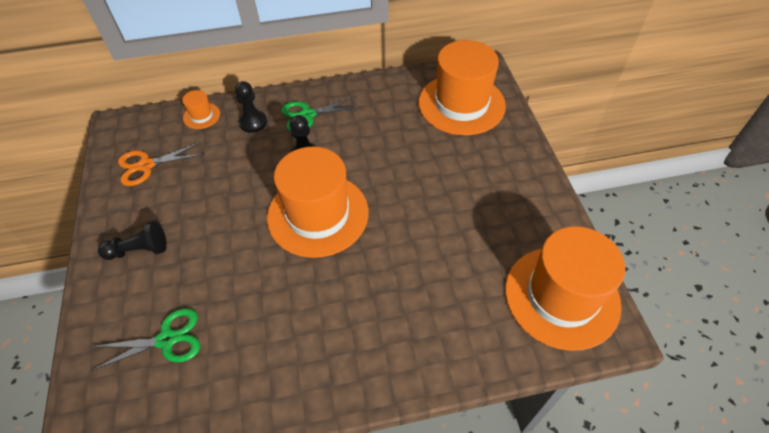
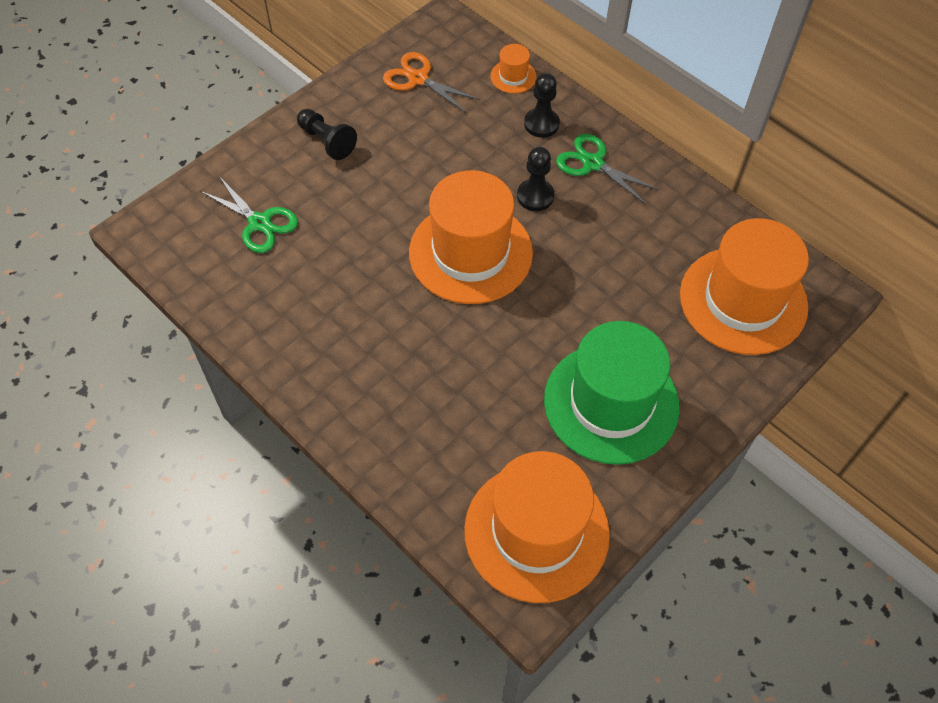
camera: 55 degrees right, 5 degrees up
none -> green hat [544,321,680,465]

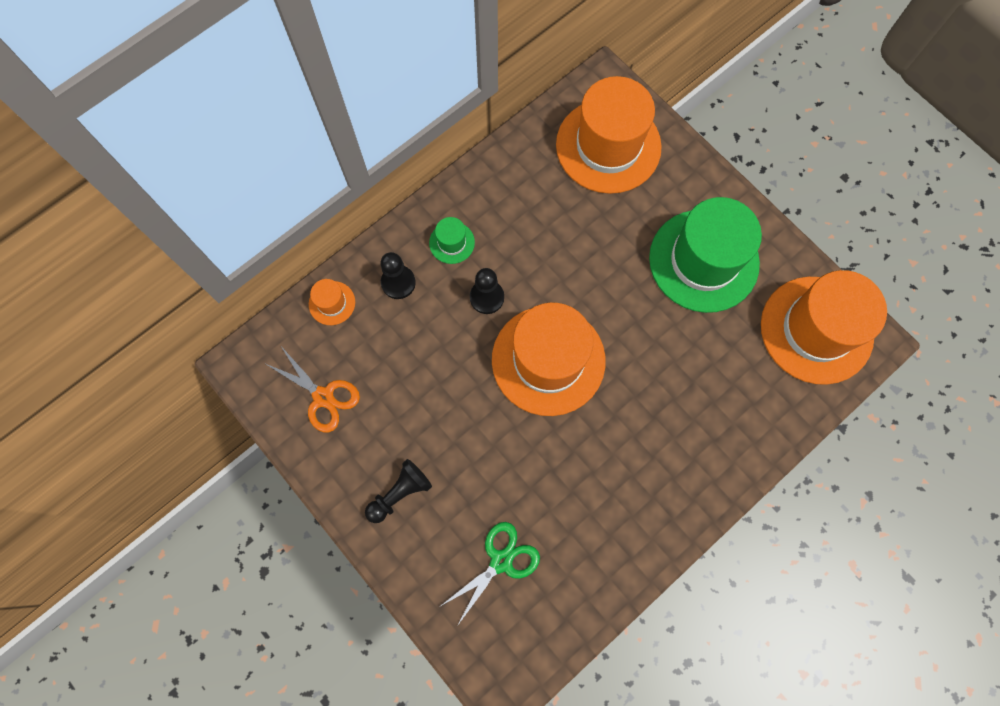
camera: 85 degrees left, 15 degrees up
orange scissors [383,52,480,113] -> orange scissors turned 90 degrees counterclockwise [264,345,360,433]
green scissors [556,134,660,204] -> green hat [429,217,475,264]

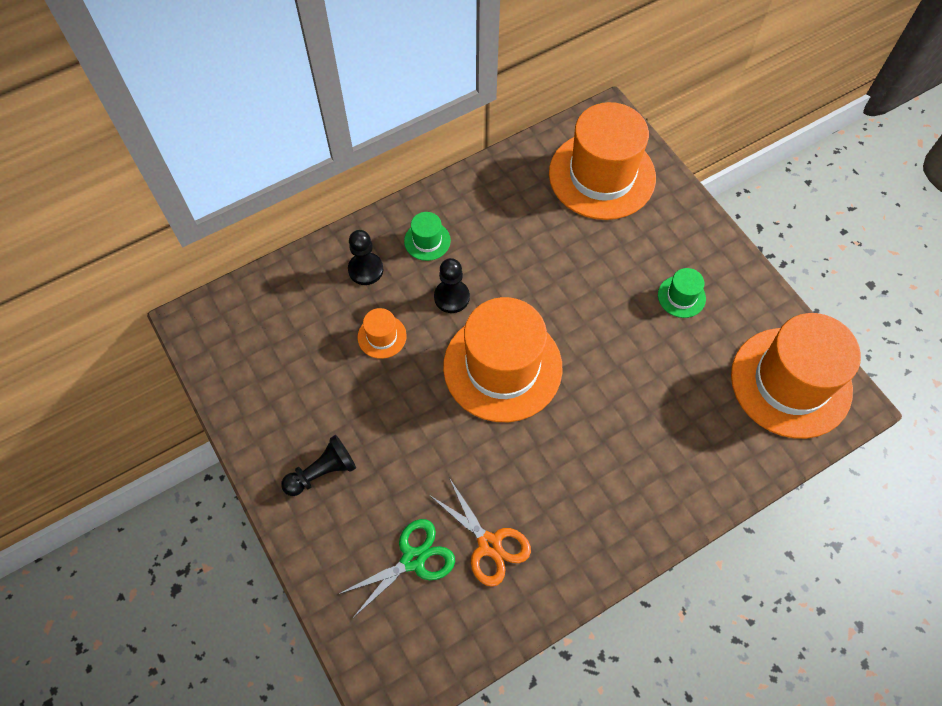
camera: 10 degrees right, 10 degrees down
orange scissors [264,345,360,433] -> orange scissors moved to [429,478,531,587]
orange hat [309,279,355,325] -> orange hat moved to [358,308,407,359]
green hat [649,197,762,313] -> green hat [658,268,706,318], size x0.42

